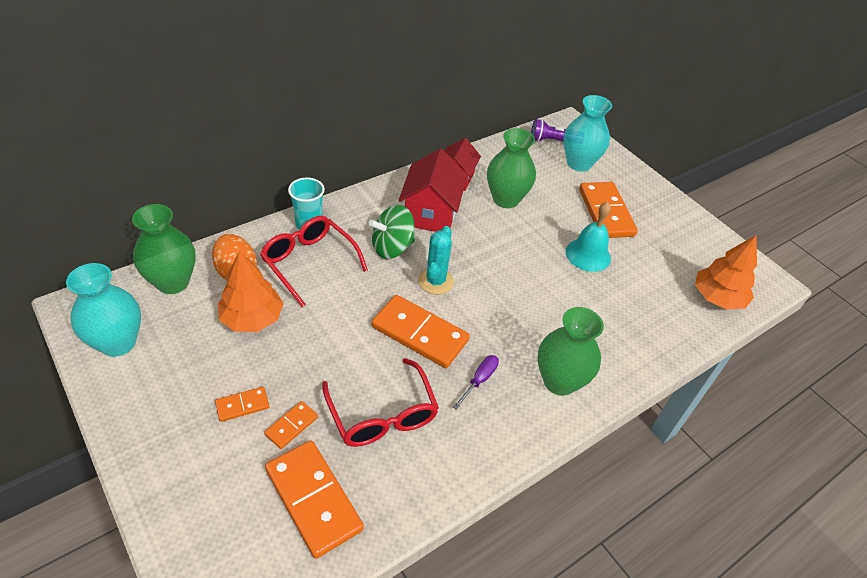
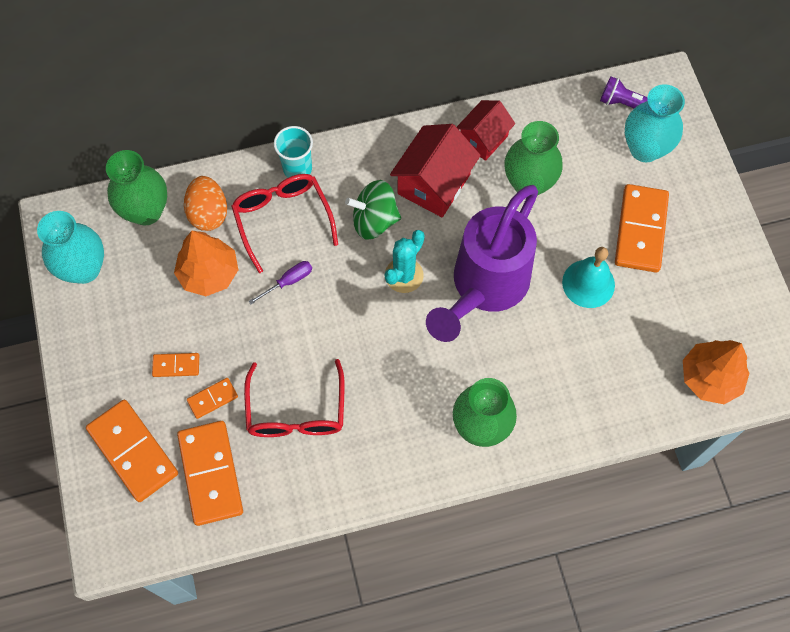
camera: 25 degrees right, 20 degrees up
orange domino [372,295,470,368] -> orange domino moved to [86,400,178,502]
purple screwdriver [453,355,499,410] -> purple screwdriver moved to [248,261,312,304]
none -> purple watering can [426,185,538,342]

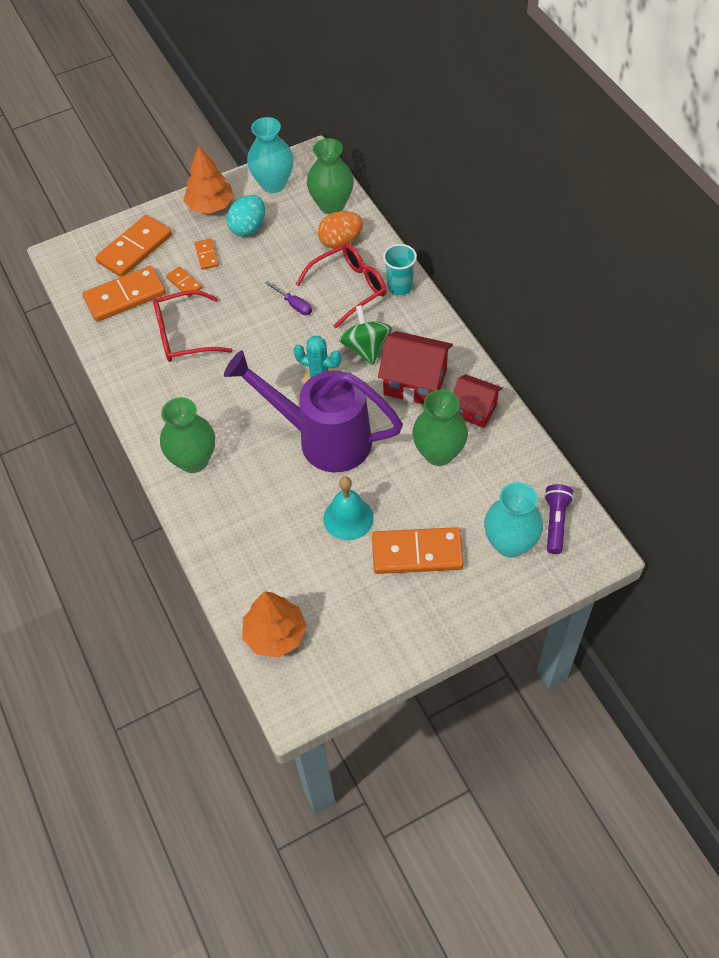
camera: 80 degrees right, 10 degrees down
orange tree [174,231,238,296] -> orange tree moved to [184,146,234,214]
none -> turquoise egg [226,195,265,236]

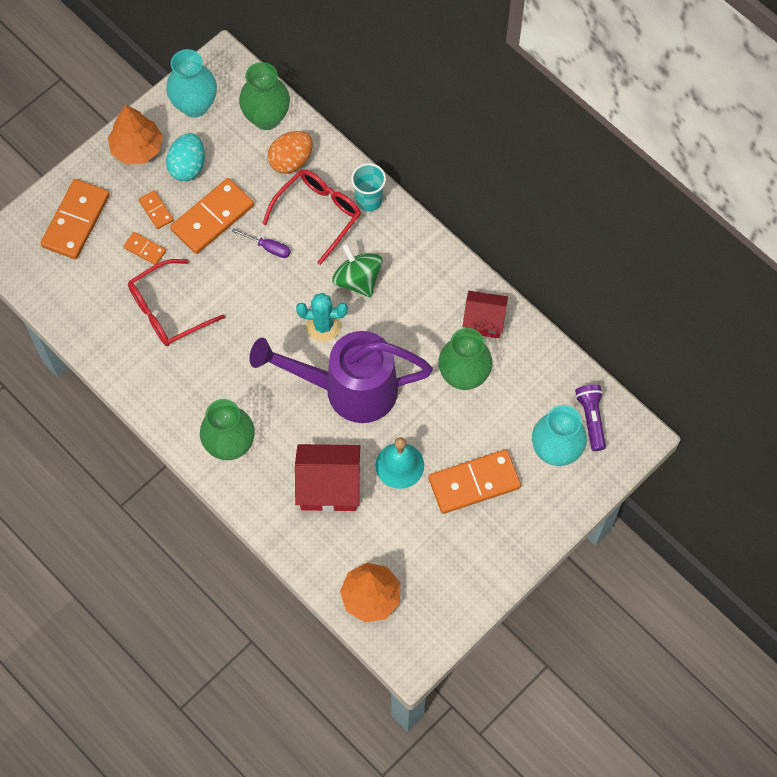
camera: 20 degrees left, 10 degrees up
orange domino [82,266,166,322] -> orange domino moved to [170,178,254,254]
red house [378,331,453,404] -> red house moved to [295,444,360,512]

